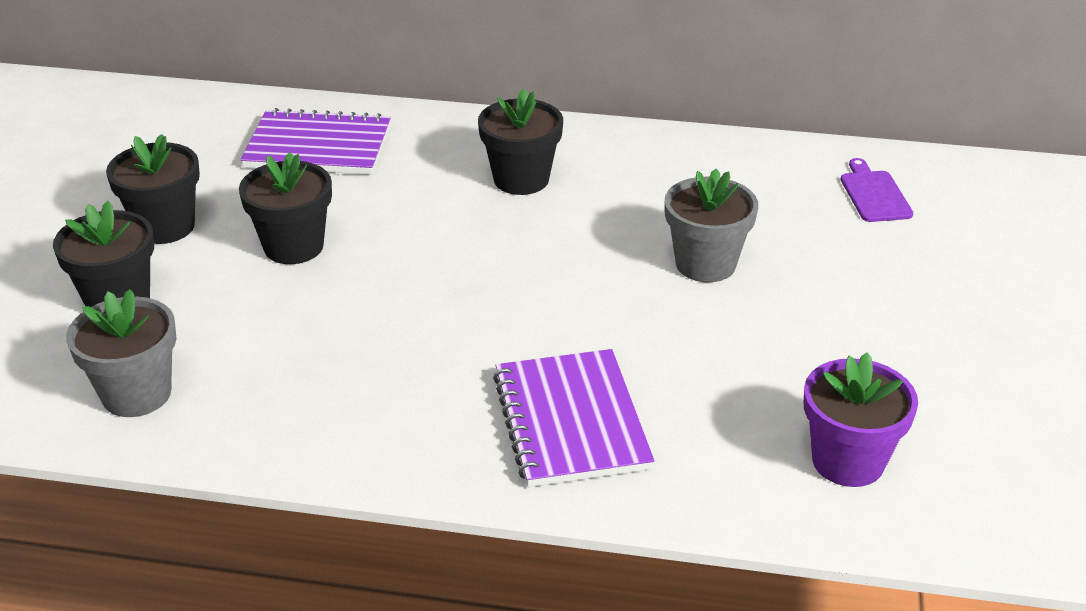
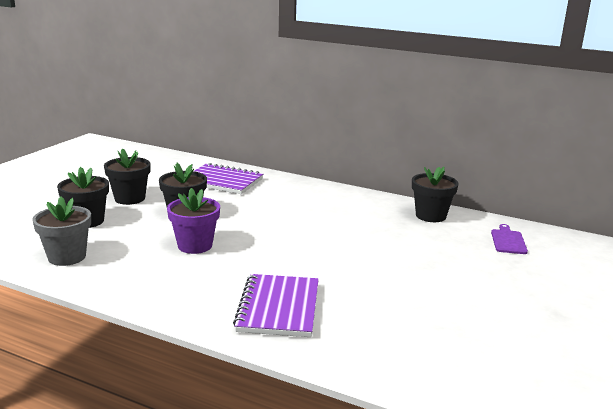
camera: 15 degrees right, 15 degrees down
black flower pot [478,89,563,195] -> black flower pot moved to [412,167,459,222]
grey flower pot [665,169,758,282] -> none
purple flower pot [804,352,918,487] -> purple flower pot moved to [167,188,220,254]

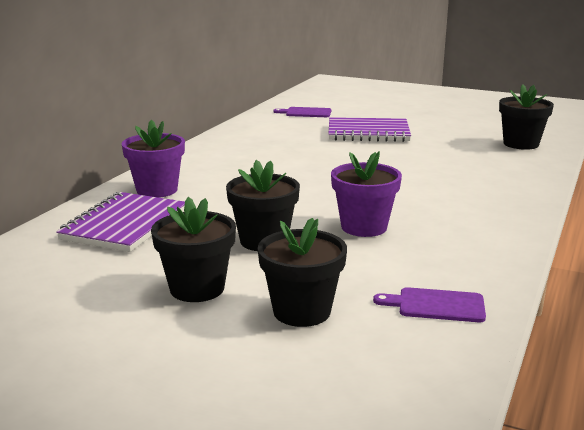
camera: 90 degrees left, 0 degrees up
grey flower pot [32,197,91,266] -> purple cutting board [373,287,486,322]
purple notebook [233,274,319,337] -> purple notebook moved to [328,117,411,142]
black flower pot [412,167,459,222] -> black flower pot moved to [499,84,554,150]
none -> purple flower pot [122,120,185,198]

